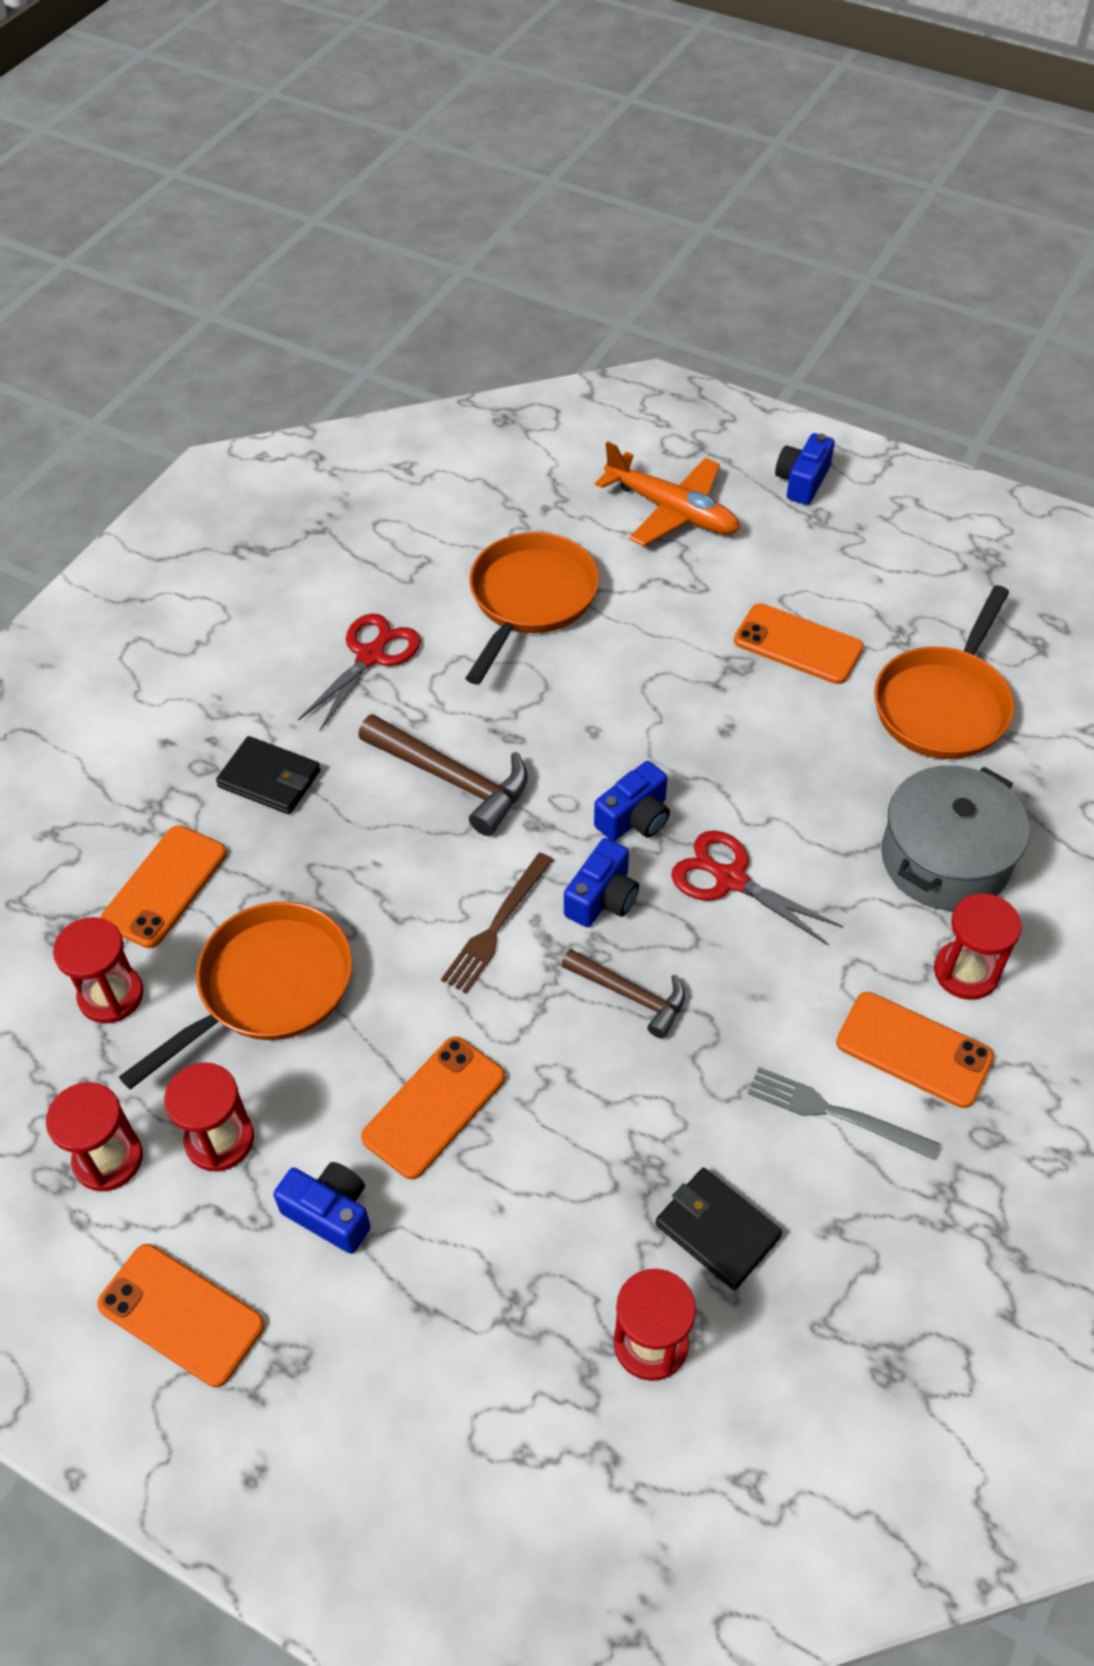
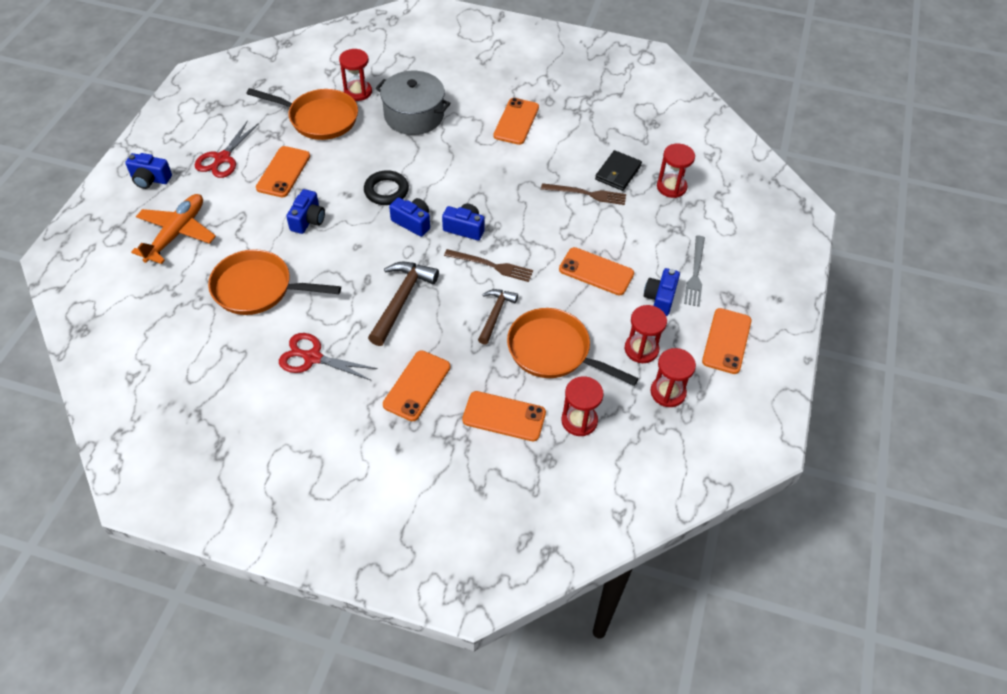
camera: 105 degrees left, 0 degrees up
black wallet [216,736,321,814] -> orange phone [383,350,450,421]
brown hammer [561,949,685,1039] -> brown hammer moved to [478,289,518,345]
red scissors [671,830,842,946] -> red scissors moved to [195,120,259,178]
grey fork [748,1067,940,1160] -> grey fork moved to [684,236,705,307]
red hourglass [934,893,1022,1000] -> red hourglass moved to [339,49,372,101]
none -> blue camera [286,189,325,234]
none -> black ring [364,170,409,205]
none -> brown fork [541,183,626,205]

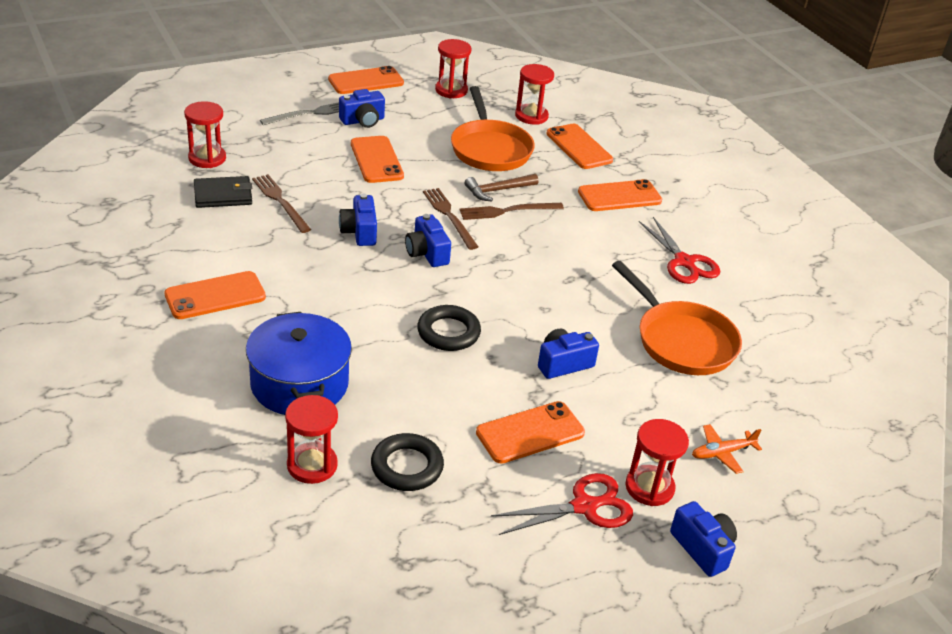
camera: 135 degrees left, 15 degrees down
orange plane [131,194,216,264] -> orange plane [692,424,762,474], size x0.52
orange pan [247,88,358,140] -> black ring [371,433,444,491]
brown hammer [368,262,439,346] -> none
grey pot [376,71,450,135] -> blue pot [246,312,352,415]
blue camera [389,197,430,237] -> blue camera moved to [339,194,377,246]
red hourglass [625,305,667,363] -> red hourglass moved to [626,419,689,506]
none -> brown fork [459,203,564,220]

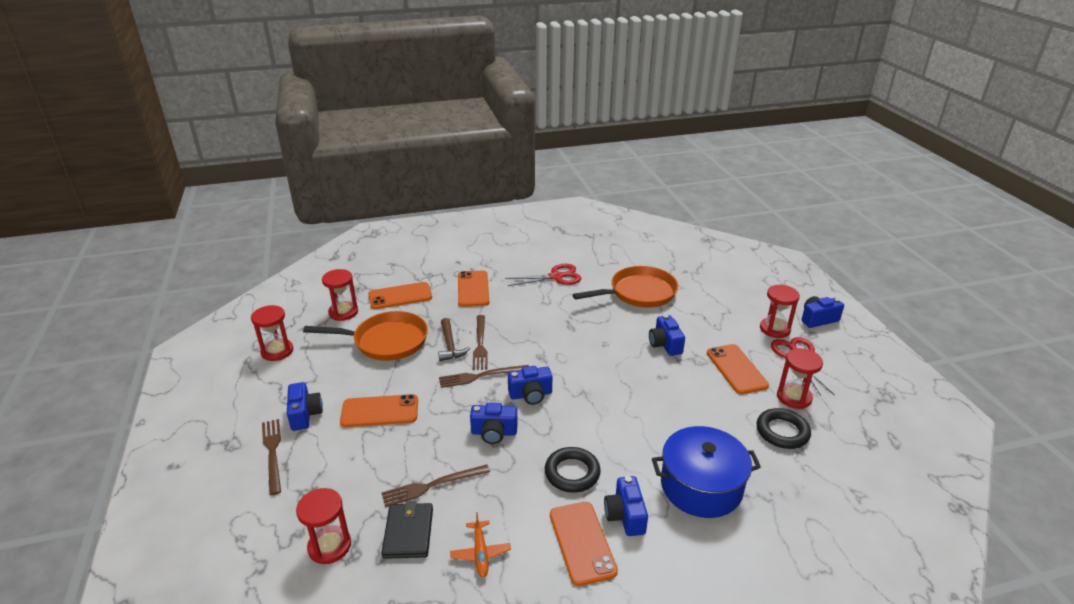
camera: 75 degrees left, 5 degrees down
grey fork [260,102,339,125] -> brown fork [262,419,281,495]
red hourglass [285,395,338,484] -> red hourglass moved to [777,348,823,409]
orange phone [328,66,404,94] -> none
black ring [417,305,481,351] -> black ring moved to [545,447,601,493]
orange plane [692,424,762,474] -> orange plane moved to [450,512,511,578]
none -> blue camera [604,476,648,536]

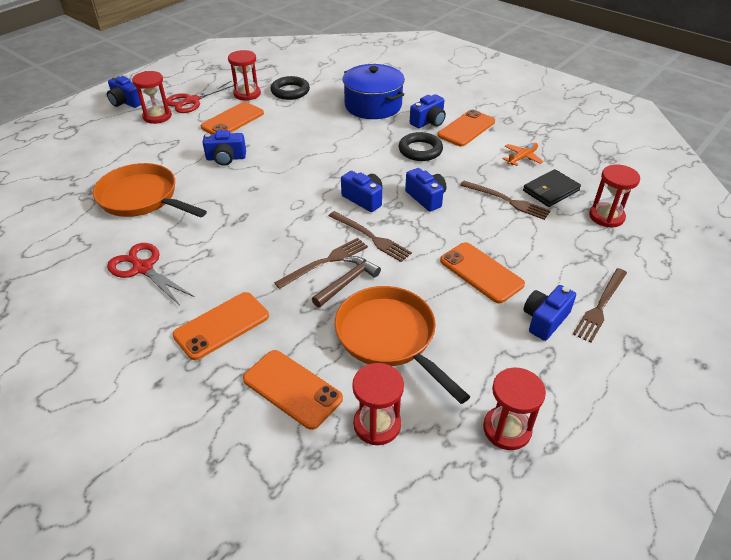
camera: 125 degrees left, 10 degrees up
blue camera [649,315,685,356] -> blue camera turned 45 degrees clockwise [202,130,246,166]

